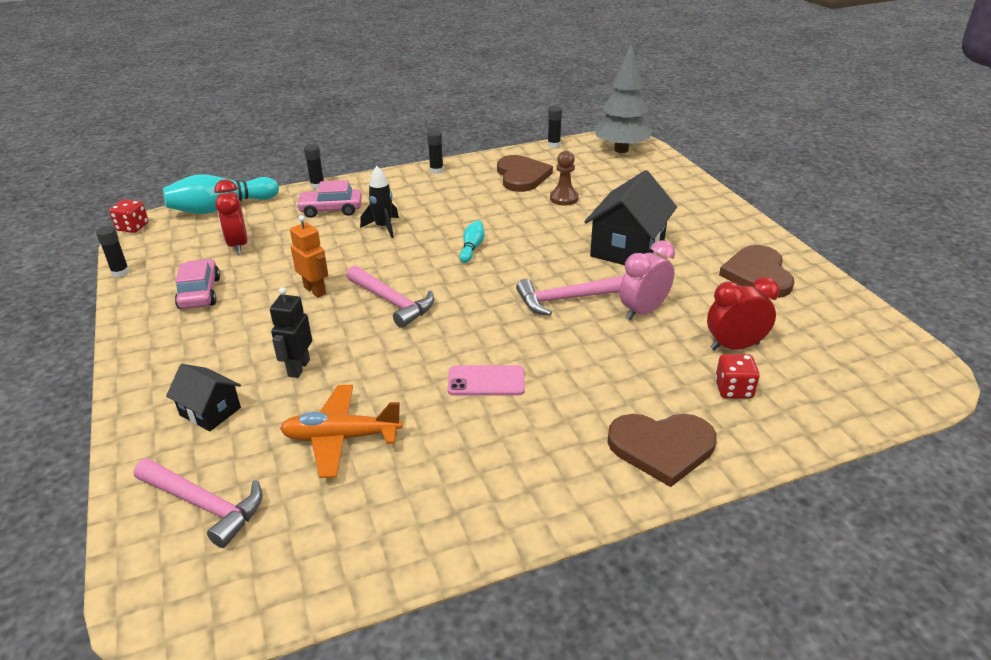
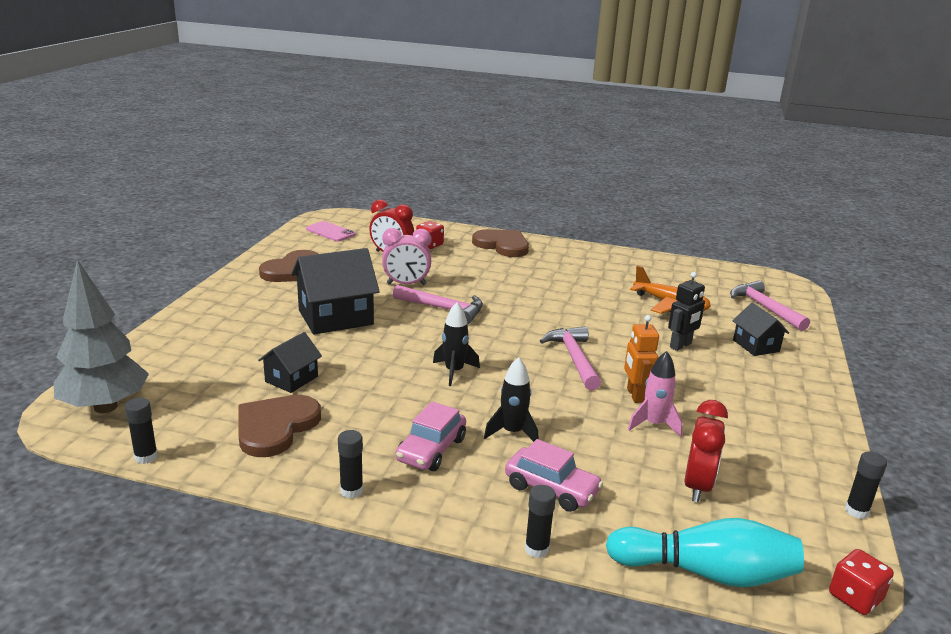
camera: 145 degrees left, 10 degrees down
pink car [175,259,220,309] -> pink car moved to [396,402,466,471]
pink phone [448,365,525,396] -> pink phone moved to [306,221,356,241]
turquoise bowling pin [459,220,485,263] -> black rocket [433,302,480,386]
brown pawn [550,151,579,206] -> black house [258,332,322,393]
none -> pink rocket [628,351,682,437]

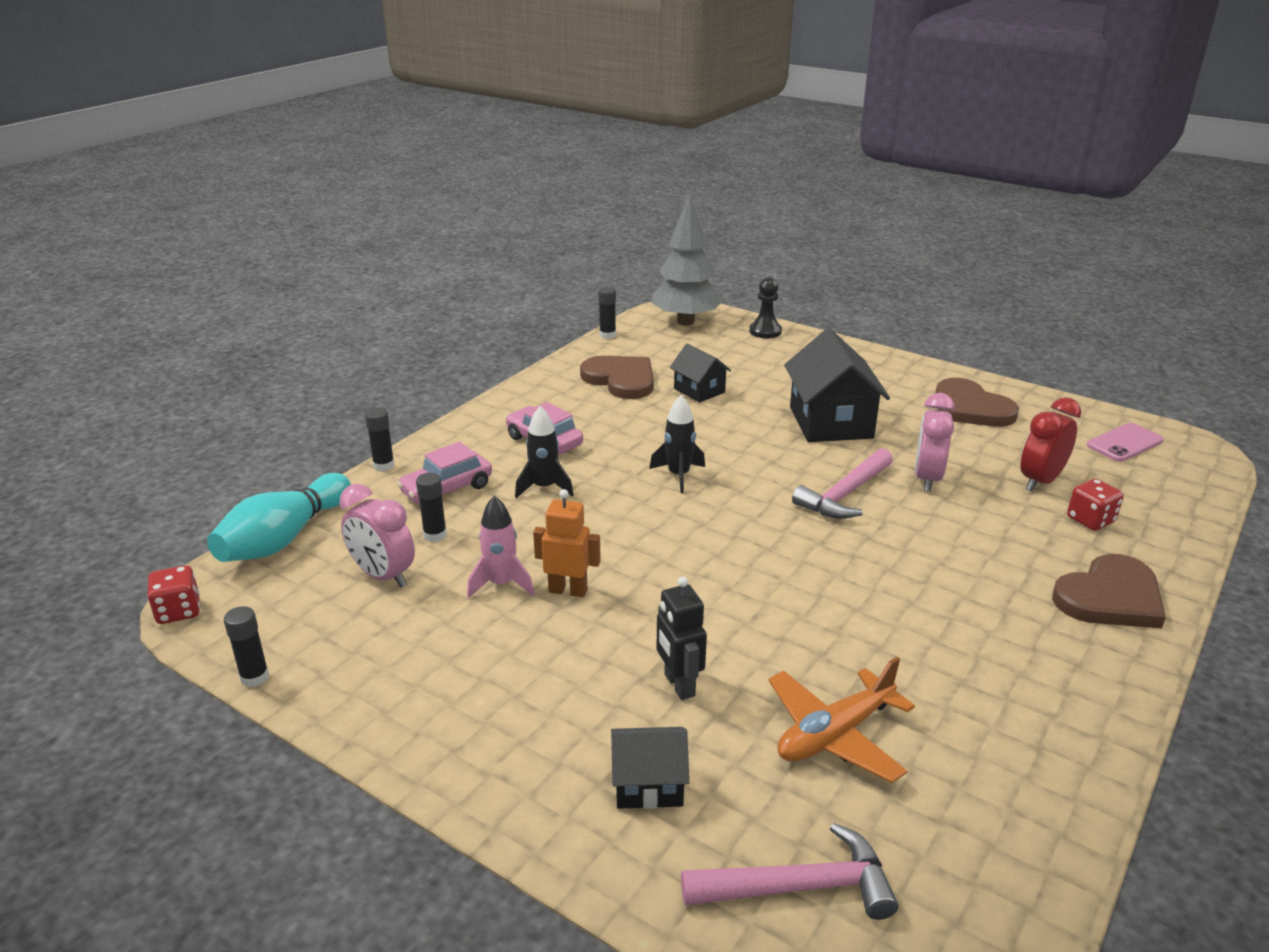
camera: 110 degrees right, 5 degrees up
black glue stick [338,430,363,498] -> black glue stick moved to [416,473,447,542]
pink hammer [540,326,601,390] -> none
red clock [684,400,728,502] -> pink clock [339,484,415,588]
none -> black pawn [749,277,782,338]

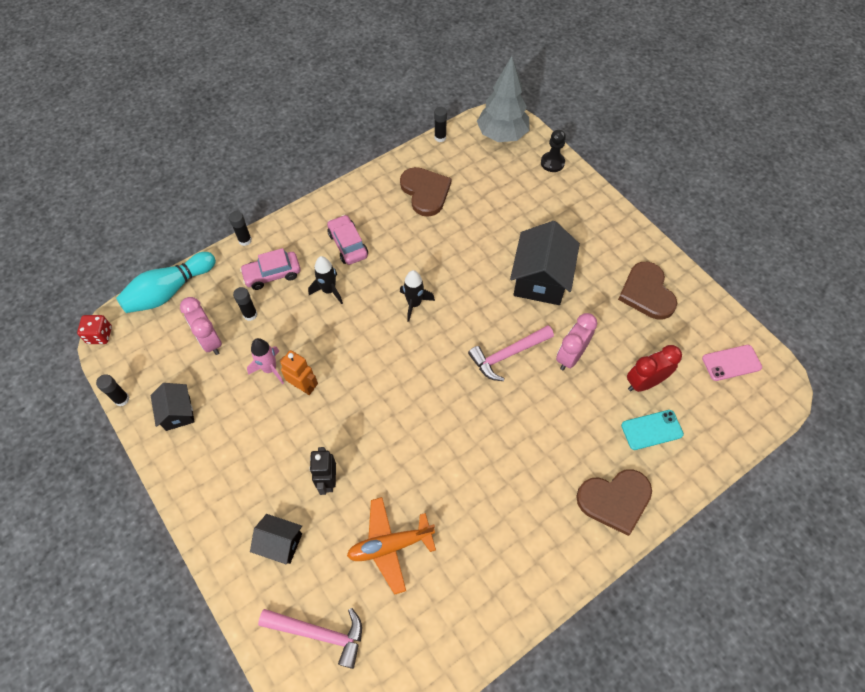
camera: 20 degrees right, 30 degrees up
black house [670,343,731,403] -> black house moved to [151,383,195,431]
red dice [1067,479,1124,531] -> turquoise phone [621,410,684,450]

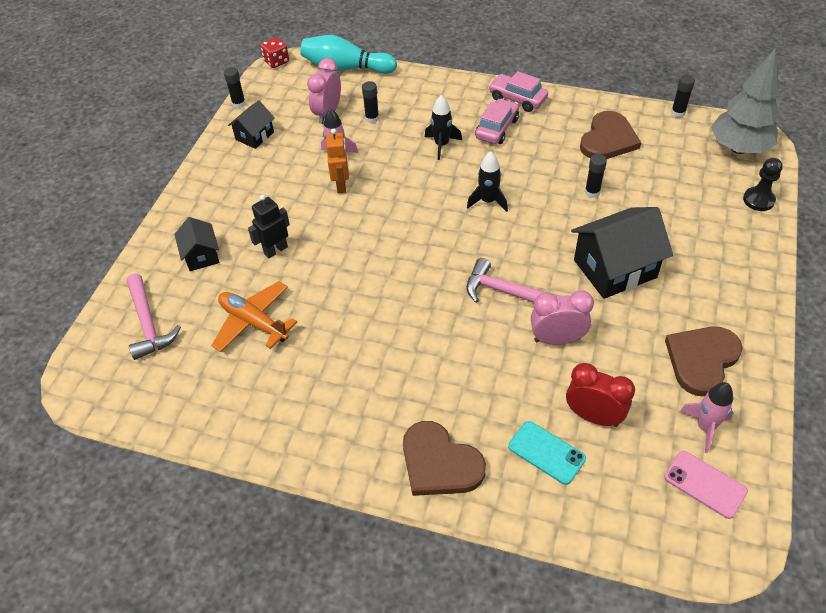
camera: 55 degrees right, 10 degrees down
black glue stick [229,211,252,246] -> black glue stick moved to [585,154,607,198]
pink car [240,248,300,290] -> pink car moved to [489,71,548,112]
none -> pink rocket [679,382,734,453]

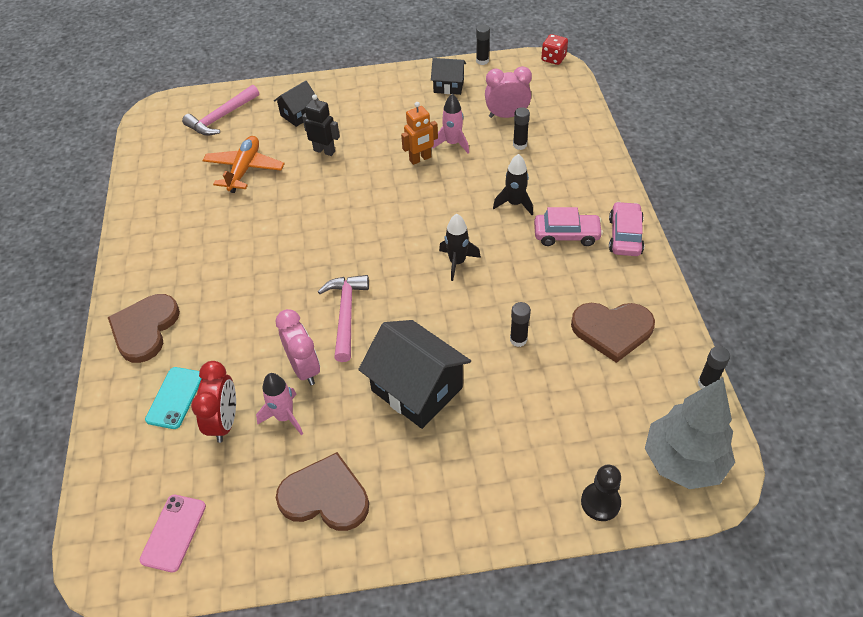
camera: 65 degrees right, 0 degrees up
turquoise bowling pin [300,35,397,74] -> none
pink rocket [679,382,734,453] -> pink rocket moved to [256,373,303,435]

